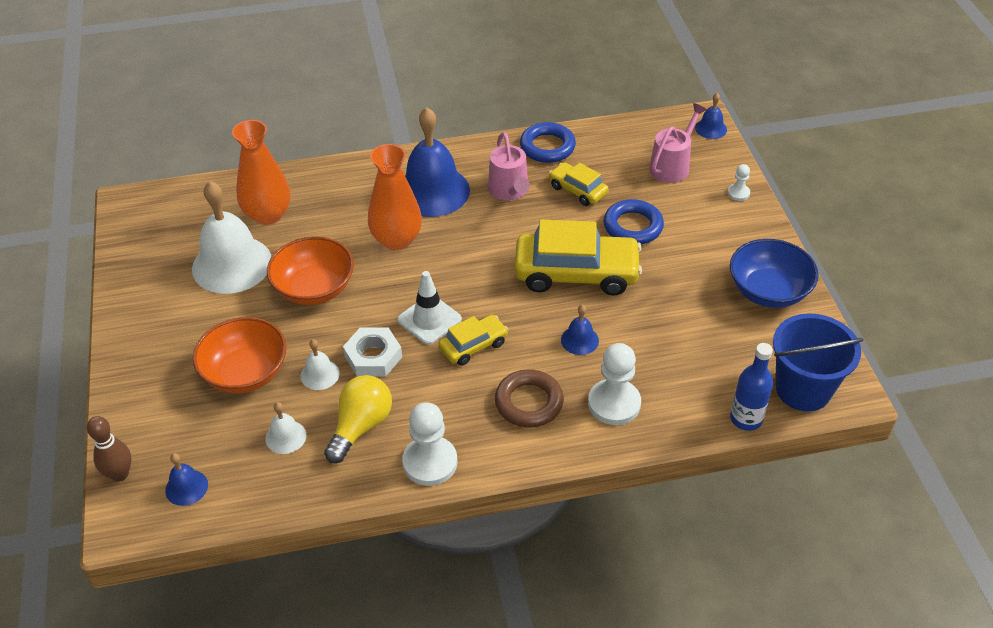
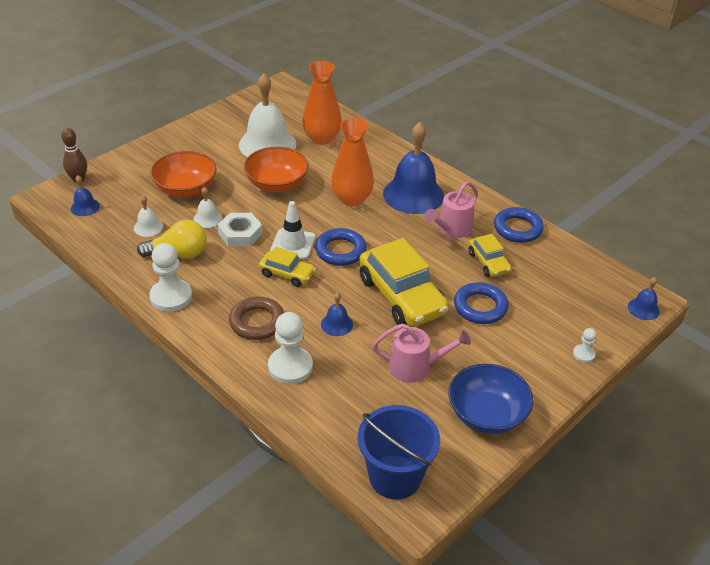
camera: 55 degrees right, 5 degrees down
yellow car [549,162,609,206] -> yellow car turned 150 degrees clockwise [469,234,511,277]
pink watering can [649,103,707,183] -> pink watering can moved to [373,324,471,383]
blue bottle [730,343,773,431] -> none
none -> blue ring [315,228,367,266]

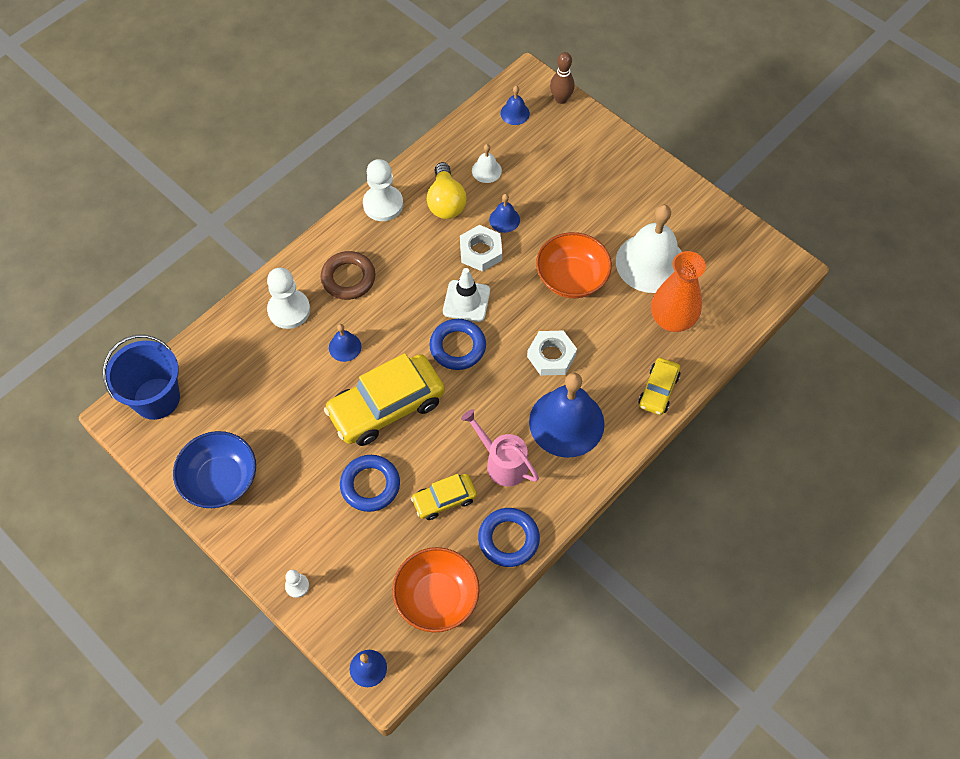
camera: 90 degrees right, 20 degrees up
orange bowl [150,151,217,197] -> orange bowl moved to [392,547,480,633]
white bell [193,187,222,228] -> blue bell [489,194,520,233]
yellow car [259,247,316,287] -> yellow car moved to [638,358,680,415]
orange vase [331,118,374,206] -> white nut [527,331,577,375]
pink watering can [373,324,471,383] -> none

